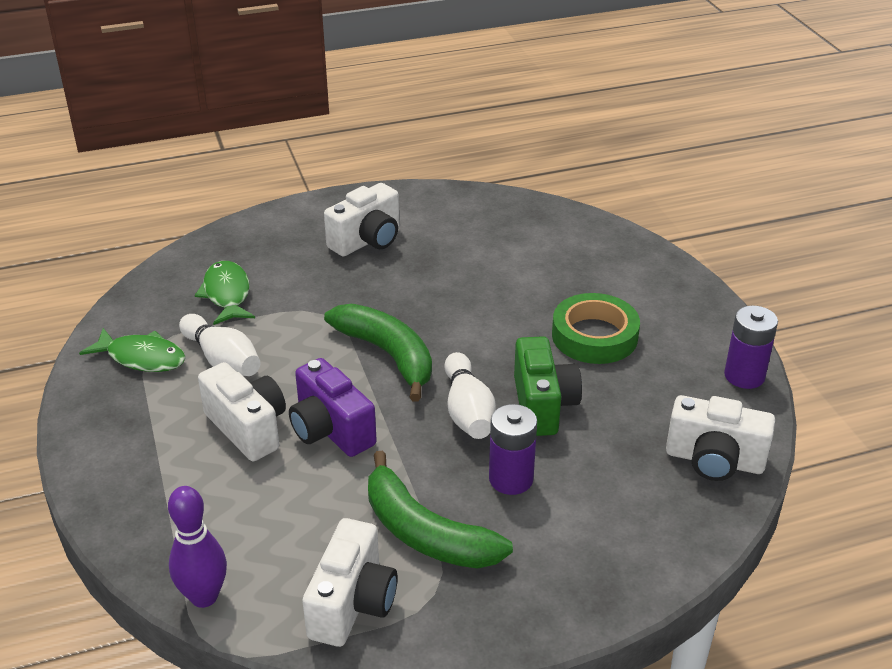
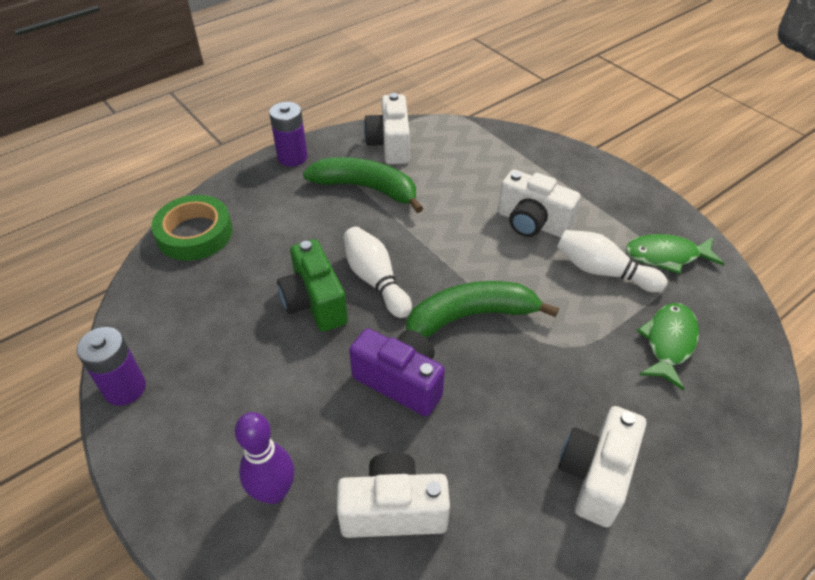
camera: 160 degrees right, 10 degrees up
purple bowling pin [168,486,227,608] -> purple bowling pin moved to [235,412,295,504]
green fish [195,261,255,325] -> green fish turned 120 degrees counterclockwise [637,303,699,391]
purple camera [289,358,377,457] -> purple camera moved to [349,328,445,416]
green banana [324,304,432,401] -> green banana turned 135 degrees clockwise [406,281,559,338]
purple battery [489,404,537,495] -> purple battery moved to [269,102,308,167]
green tape [552,293,640,364] -> green tape moved to [151,195,233,261]
white camera [666,395,775,481] -> white camera moved to [337,452,450,538]

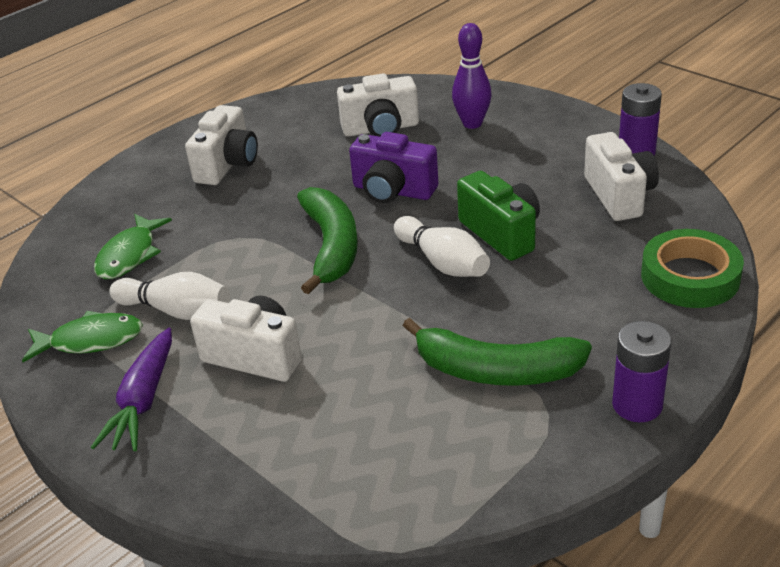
camera: 175 degrees right, 10 degrees down
white camera [364,93,410,164] -> white camera moved to [584,132,659,221]
green banana [406,281,559,338] -> green banana turned 75 degrees counterclockwise [297,187,358,295]
none -> purple carrot [91,328,172,452]

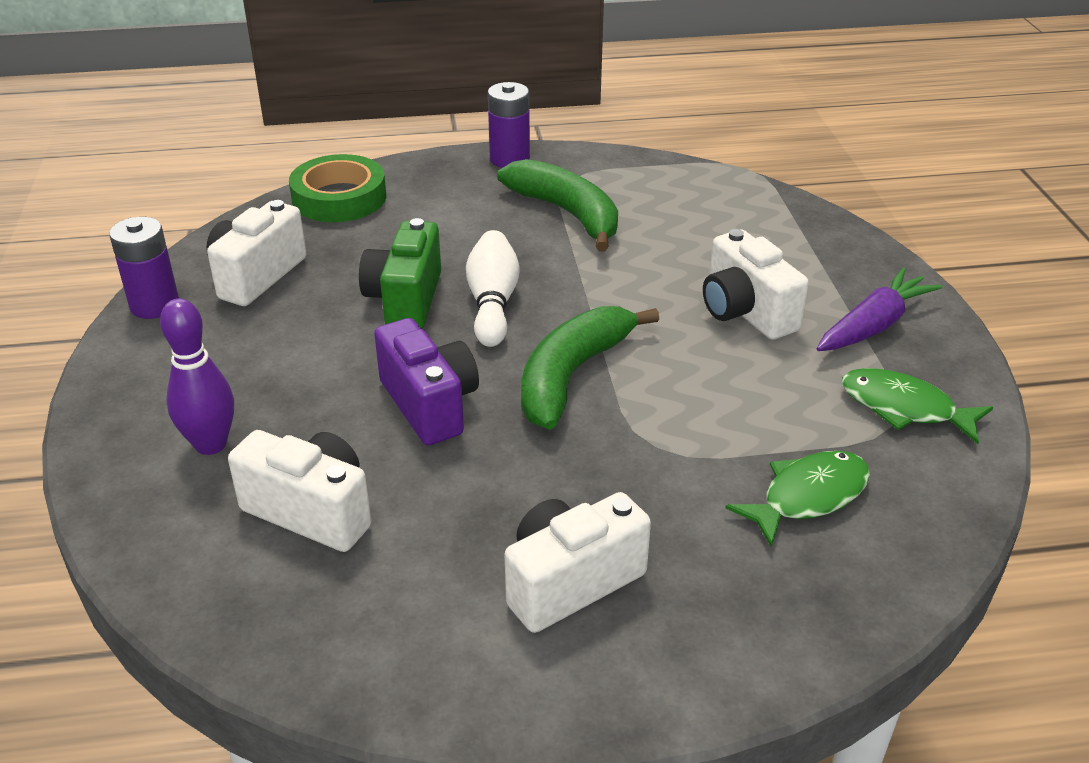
camera: 145 degrees left, 0 degrees up
white bowling pin [109,272,230,320] -> none

